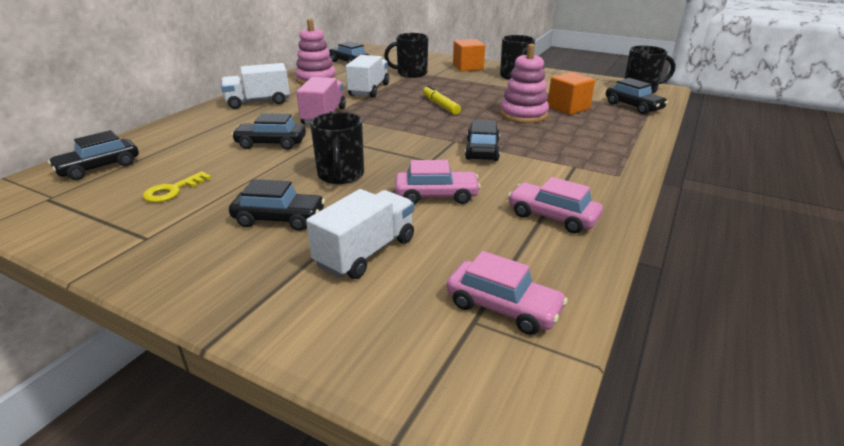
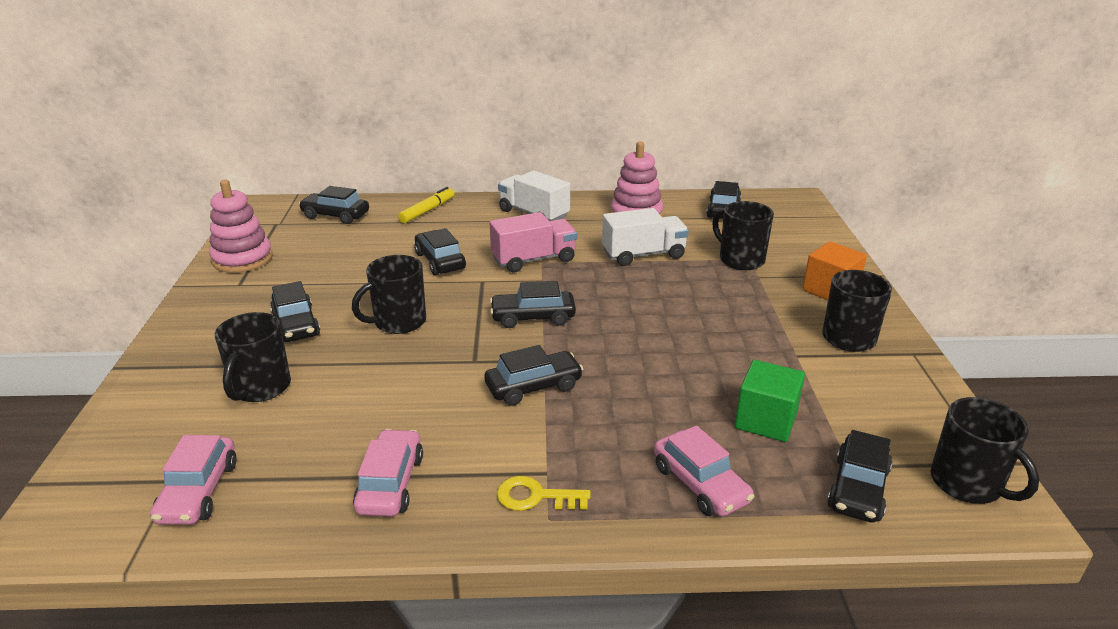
camera: 60 degrees right, 0 degrees up
yellow key [143,171,211,202] -> yellow key moved to [497,476,590,511]
white truck [306,189,414,279] -> black mug [215,312,291,402]
pink car [395,160,481,204] -> pink car moved to [654,425,754,516]
yellow marker [423,85,461,115] -> yellow marker moved to [398,187,454,223]
pink stacking toy [500,44,549,123] -> pink stacking toy moved to [209,180,273,273]
orange cube [548,72,595,115] -> green cube [735,360,805,442]
none -> black car [490,281,576,328]

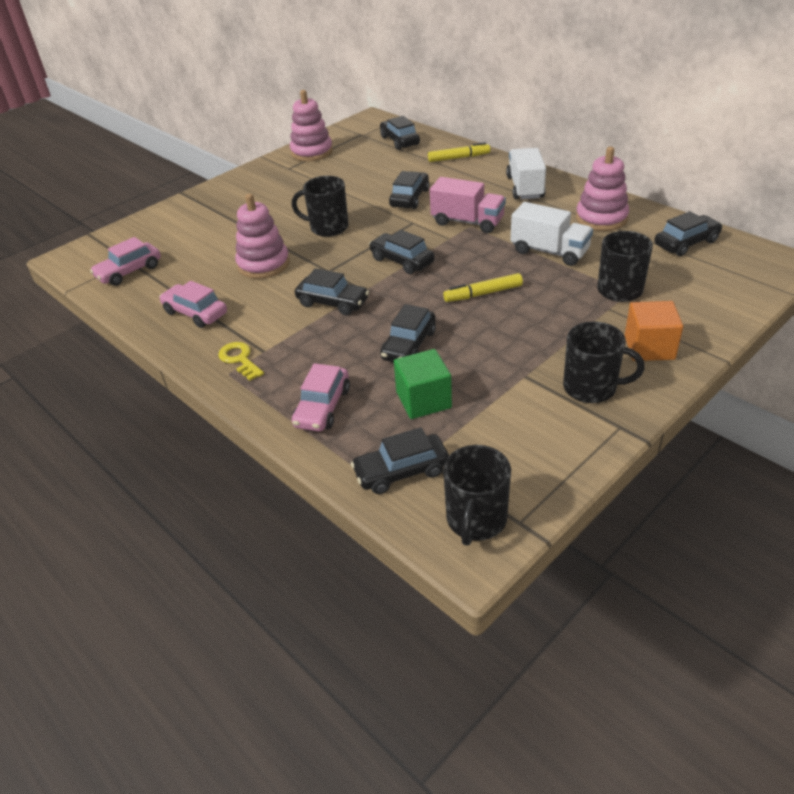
camera: 50 degrees right, 10 degrees up
black mug [215,312,291,402] -> none
black car [270,281,320,342] -> black car moved to [380,304,436,362]
pink car [353,429,423,517] -> pink car turned 105 degrees counterclockwise [159,281,227,328]
none -> pink stacking toy [235,194,290,279]
none -> yellow marker [443,273,523,302]

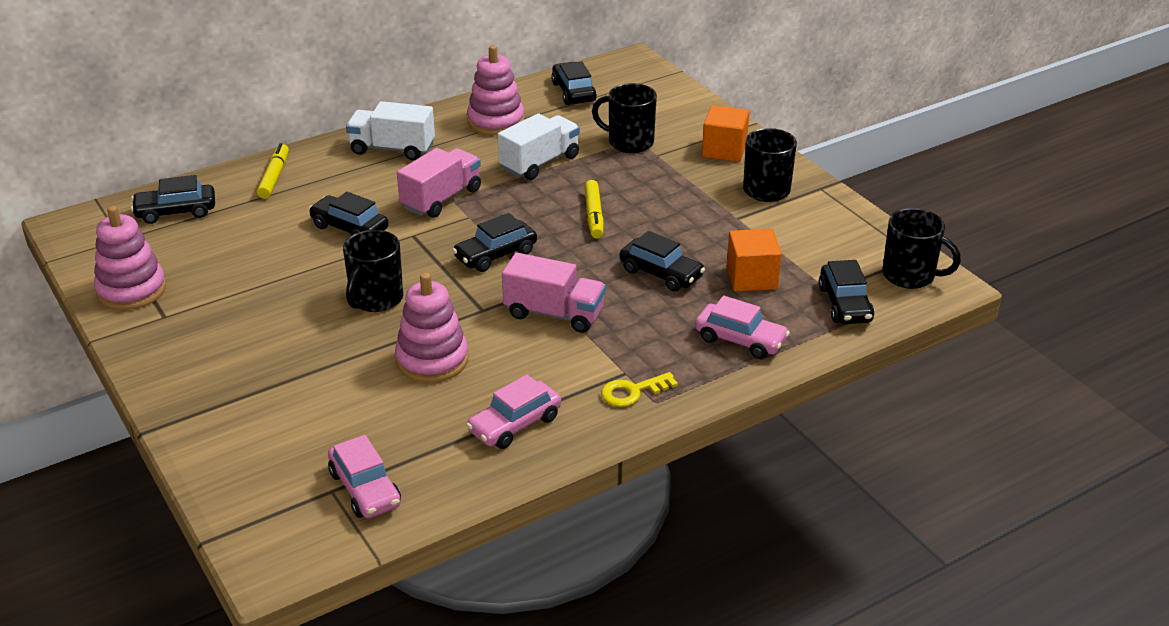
camera: 80 degrees left, 5 degrees down
black car [295,268,369,315] -> pink truck [502,253,606,333]
green cube [394,349,452,419] -> orange cube [727,229,781,292]

